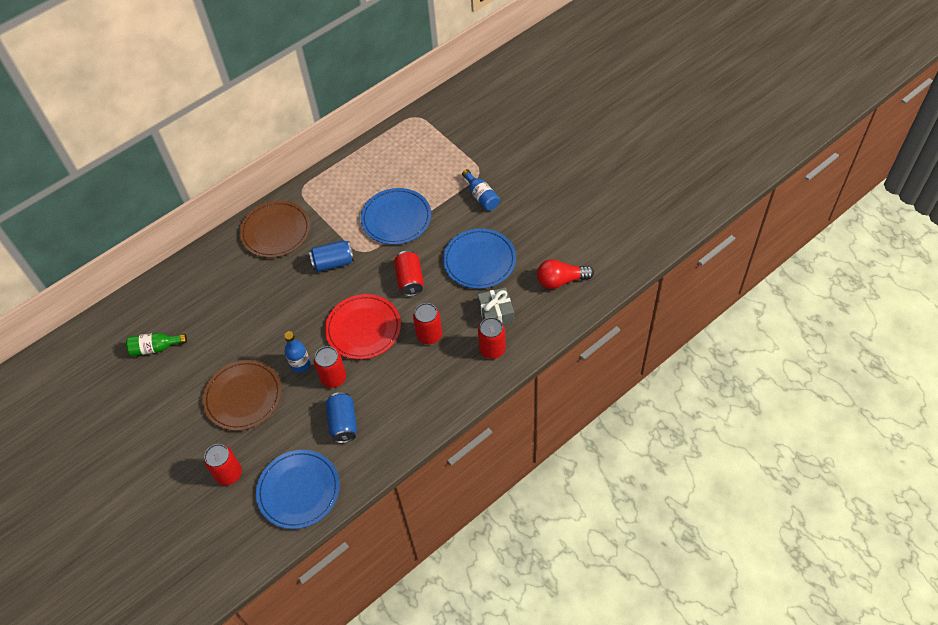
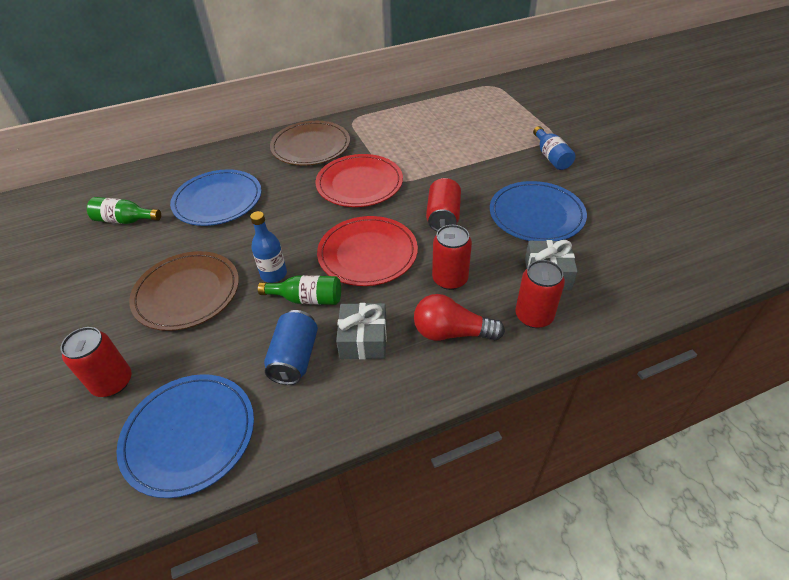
camera: 15 degrees right, 10 degrees down
blue can [309,240,354,272] -> red plate [316,154,403,207]
red can [314,346,346,388] -> green bottle [258,275,341,305]
blue plate [361,188,431,245] -> blue plate moved to [170,169,262,226]
red light bulb [537,259,594,289] -> red light bulb moved to [414,294,505,341]
none -> grey gift [336,303,387,359]

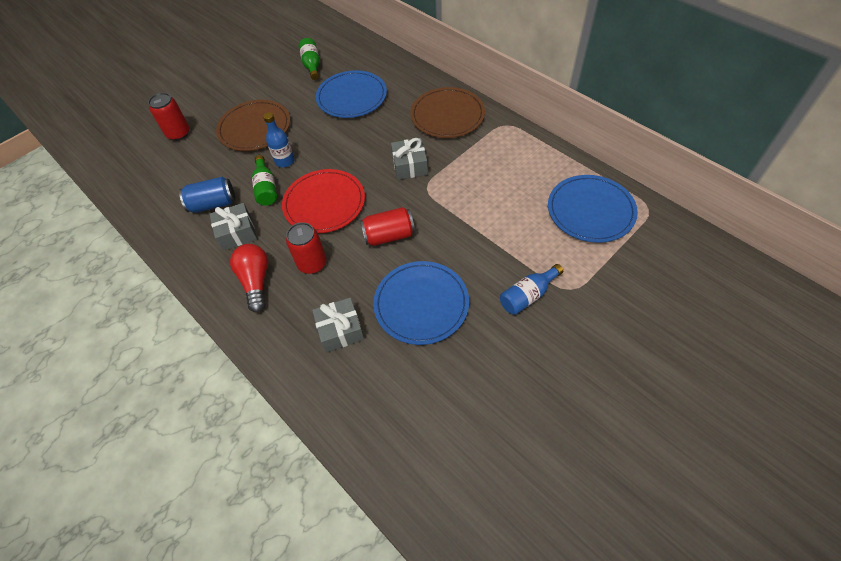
camera: 70 degrees right, 10 degrees up
blue plate [117,374,254,498] -> blue plate moved to [548,175,638,243]
red plate [316,154,403,207] -> grey gift [391,138,428,180]
red can [516,260,565,328] -> none

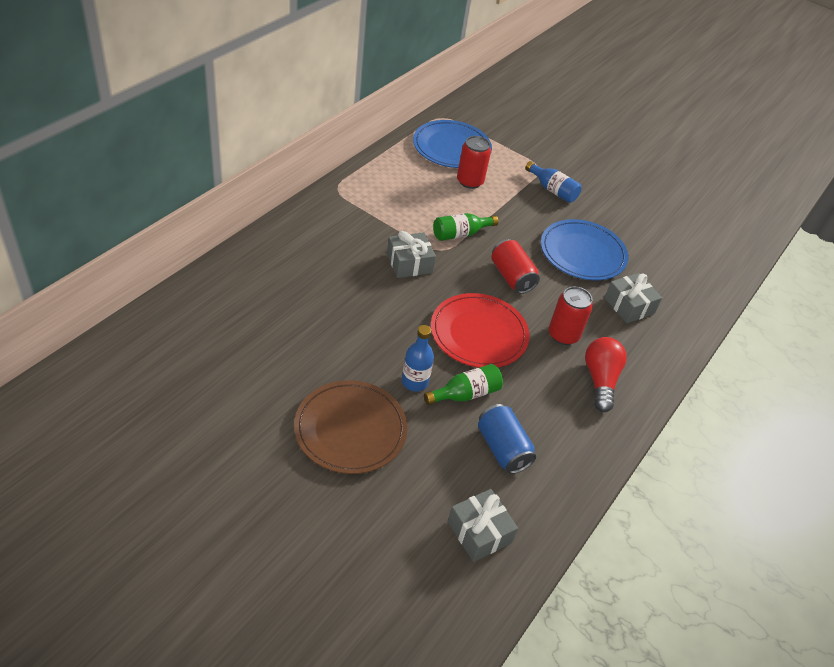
camera: 110 degrees left, 10 degrees down
red can [148,93,190,141] -> red can moved to [457,136,491,189]
grey gift [209,203,257,251] -> grey gift moved to [448,489,518,562]
red light bulb [230,244,268,313] -> red light bulb turned 120 degrees clockwise [585,337,627,412]
green bottle [299,38,320,80] -> green bottle moved to [433,213,498,241]
blue plate [316,70,387,118] -> none
brown plate [410,87,485,138] -> none

